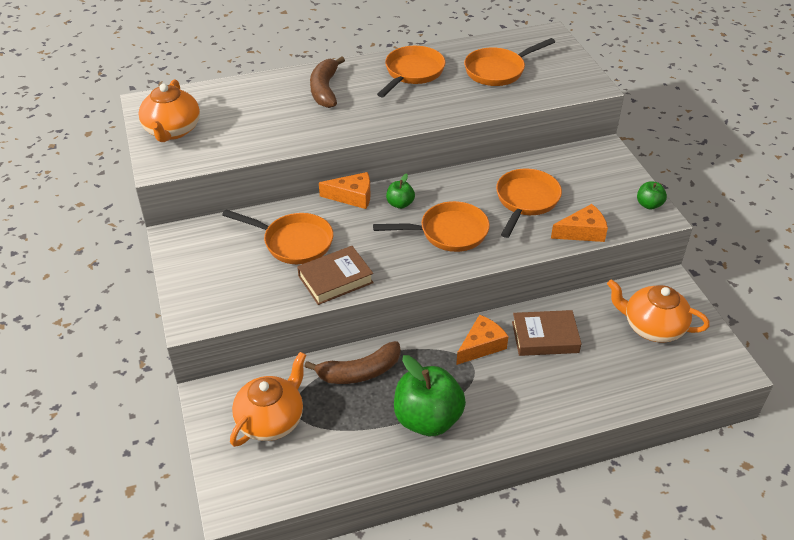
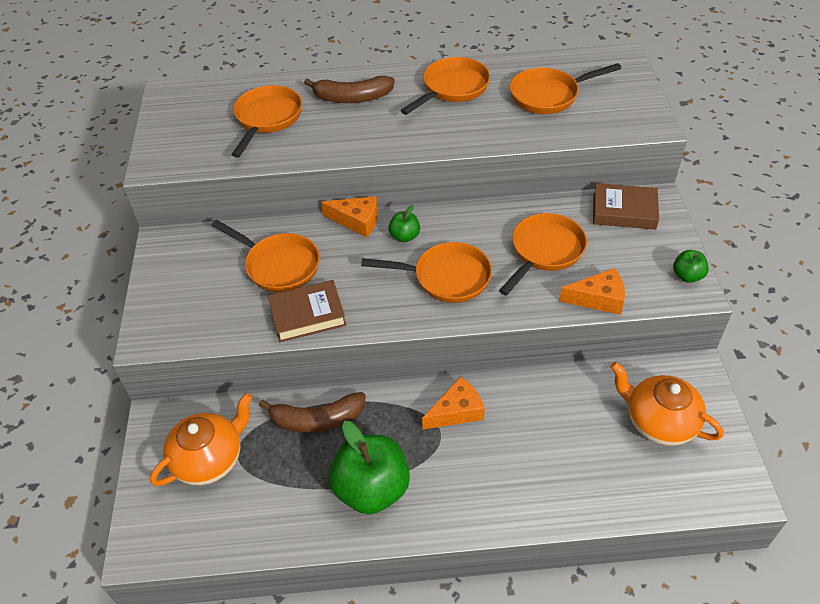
camera: 15 degrees right, 5 degrees up
orange teapot [138,79,200,142] -> none
brown banana [310,57,345,108] -> brown banana turned 105 degrees counterclockwise [304,76,395,103]
brown book [512,310,581,356] -> brown book moved to [593,183,659,230]
none -> orange pan [231,85,302,158]

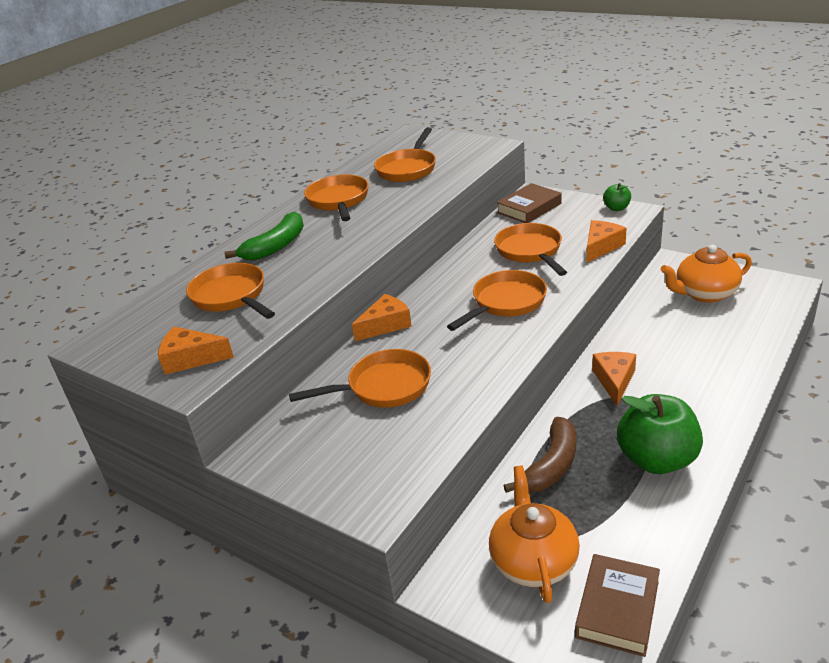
camera: 50 degrees left, 15 degrees down
brown book [268,280,346,342] -> brown book moved to [575,554,660,657]
brown banana [304,76,395,103] -> green banana [224,212,304,260]
green apple [388,205,420,242] -> none
none -> orange cheese [158,327,234,375]

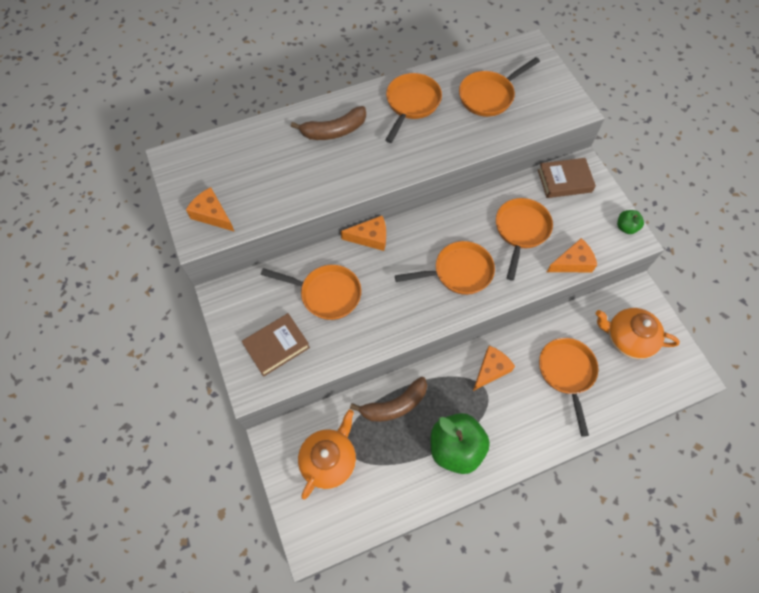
camera: 30 degrees right, 30 degrees up
orange pan [186,263,275,319] -> orange pan moved to [539,338,598,436]
green banana [224,212,304,260] -> brown banana [291,106,366,140]
brown book [575,554,660,657] -> brown book moved to [242,313,310,377]

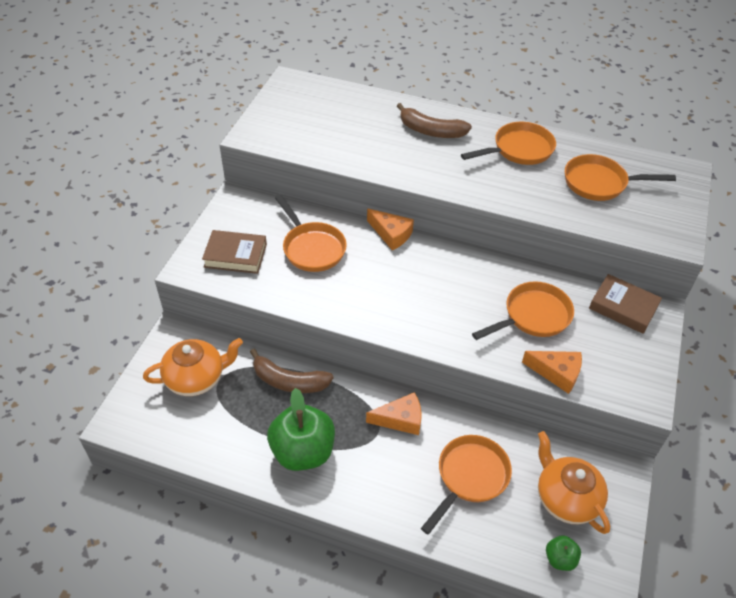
camera: 40 degrees right, 15 degrees down
orange cheese [186,187,235,232] -> none
orange pan [395,241,495,295] -> none
green apple [617,210,644,234] -> green apple moved to [546,535,581,571]

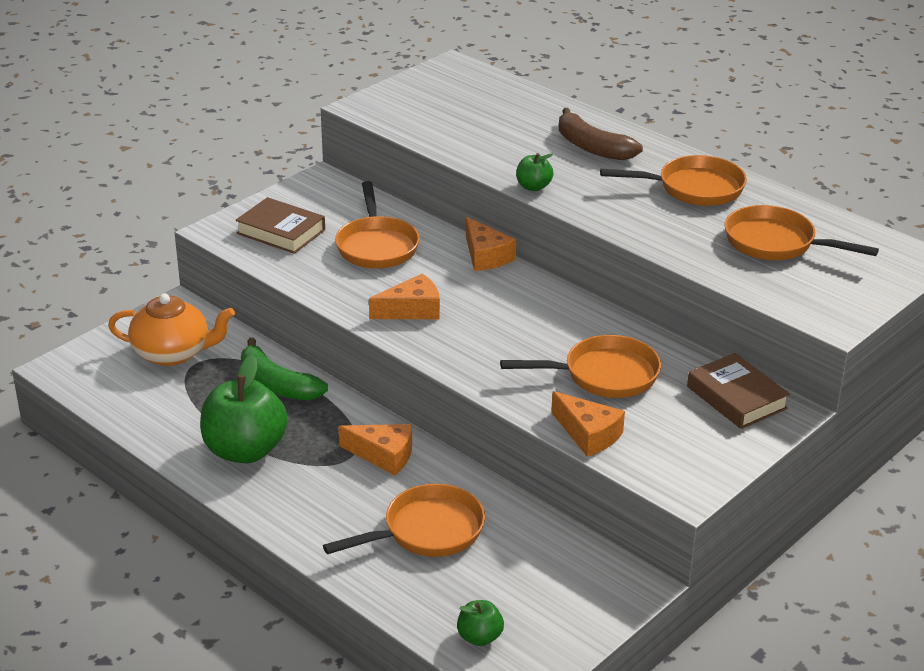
camera: 25 degrees right, 15 degrees down
brown banana [250,349,334,393] -> green banana [241,338,328,400]
orange teapot [538,431,610,534] -> none
none -> orange cheese [369,274,440,319]
none -> green apple [516,153,554,191]

